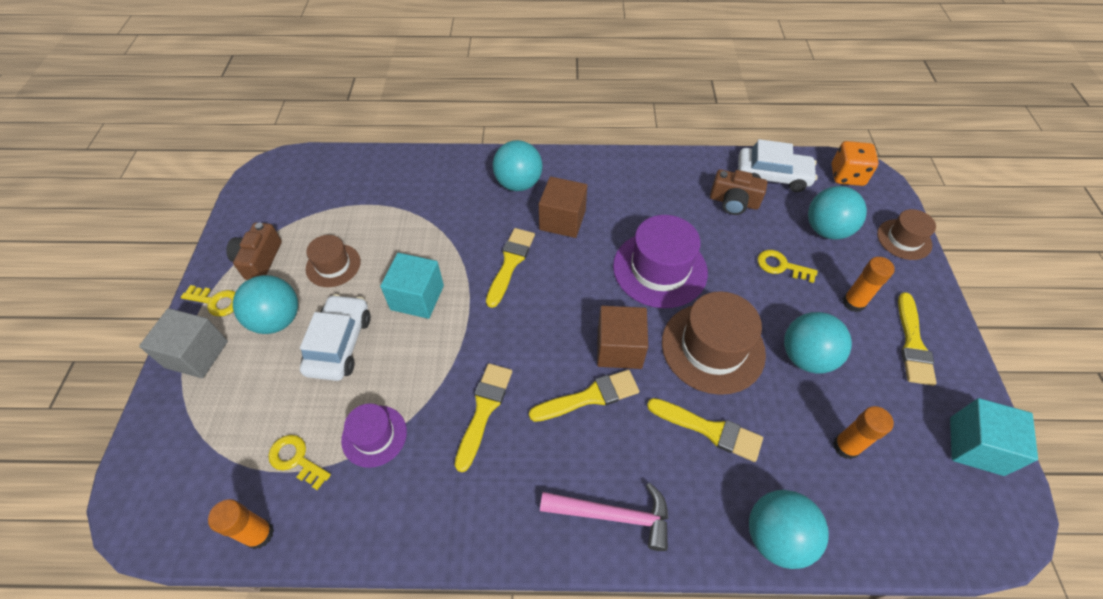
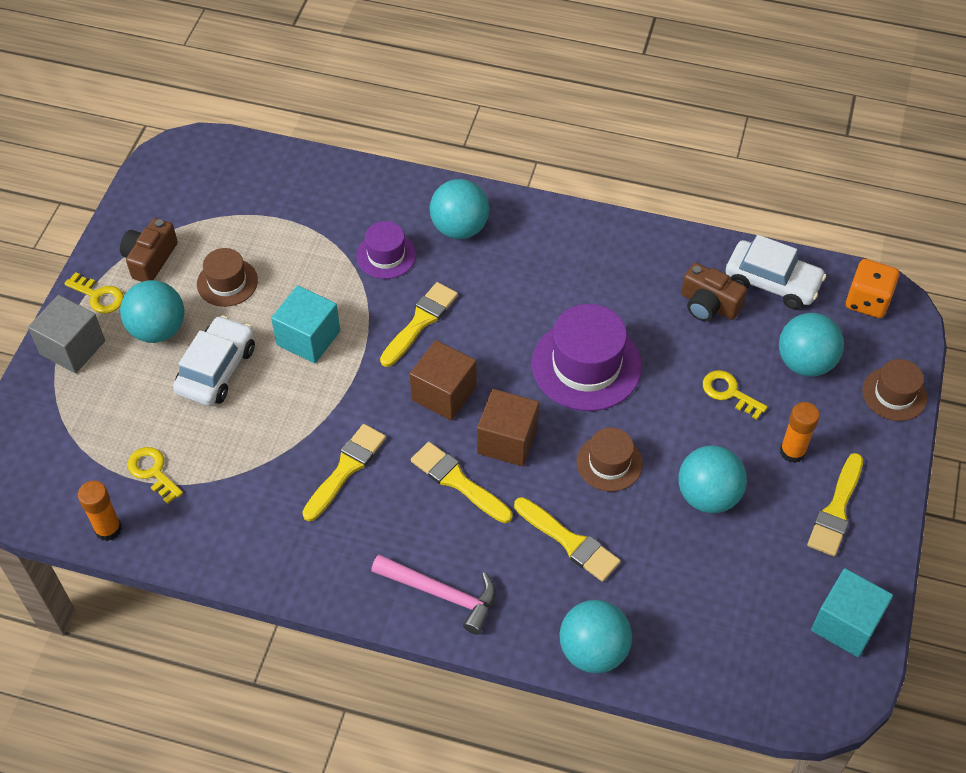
camera: 15 degrees right, 0 degrees up
purple hat [341,403,407,468] -> purple hat moved to [356,221,416,279]
yellow brush [529,370,639,422] -> yellow brush turned 135 degrees counterclockwise [411,442,512,523]
brown cube [539,177,587,238] -> brown cube moved to [410,340,477,420]
brown hat [662,291,766,395] -> brown hat [576,427,643,492], size x0.57
orange glue stick [833,406,894,459] -> none

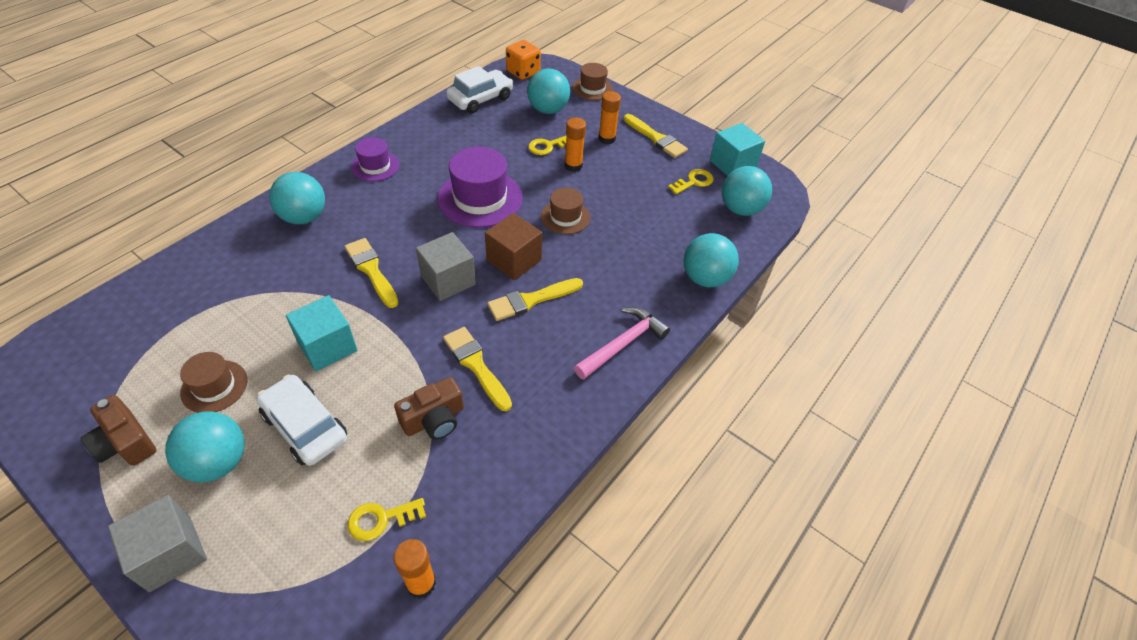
camera: 70 degrees left, 5 degrees down
yellow key [64,272,124,314] -> yellow key moved to [668,169,714,195]
purple hat [356,221,416,279] -> purple hat moved to [351,137,399,182]
brown cube [410,340,477,420] -> grey cube [416,232,476,301]
yellow brush [514,497,621,582] -> none
turquoise ball [678,445,747,513] -> turquoise ball moved to [722,166,772,216]
brown camera [681,263,747,322] -> brown camera moved to [394,377,464,440]
none -> orange glue stick [565,117,586,172]

